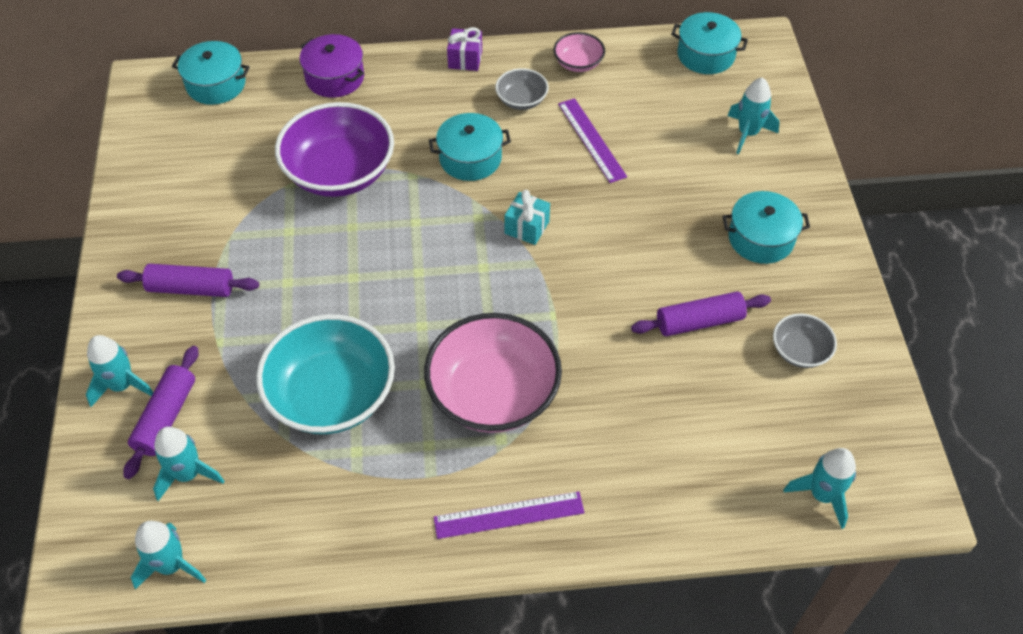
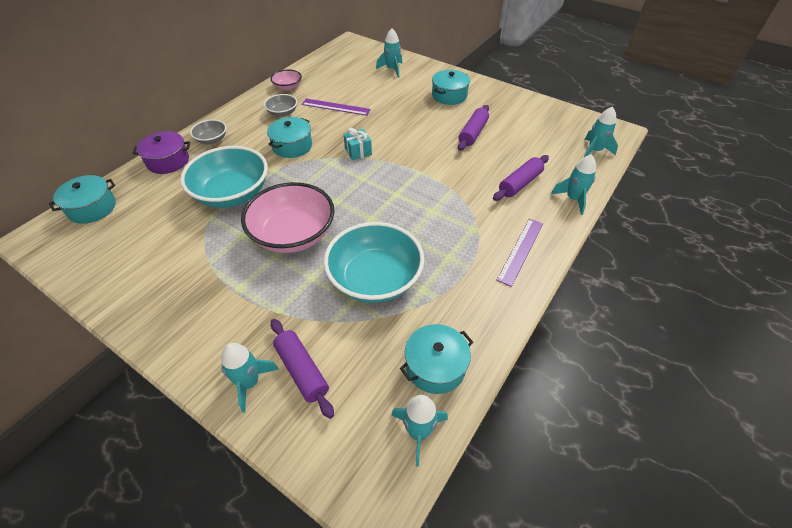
camera: 50 degrees left, 5 degrees down
purple rolling pin [117,264,259,297] -> purple rolling pin moved to [493,155,549,201]
turquoise rocket [153,427,224,501] -> turquoise rocket moved to [551,154,596,215]
purple bowl [275,102,394,197] -> turquoise bowl [180,146,268,208]
pink bowl [424,313,562,433] -> pink bowl moved to [241,182,335,253]
purple gift [447,27,482,71] -> none
turquoise pot [671,12,748,74] -> turquoise pot moved to [400,324,473,394]
grey bowl [773,313,837,368] -> grey bowl moved to [190,119,226,144]

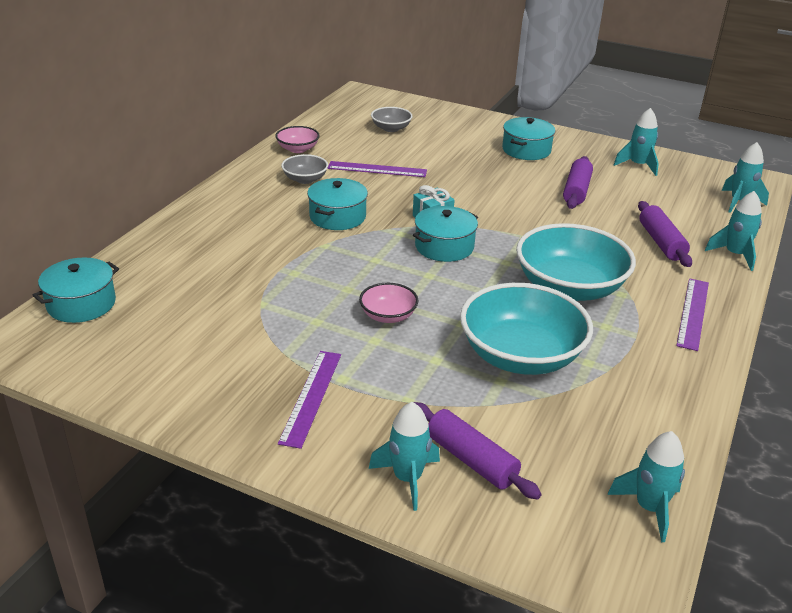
camera: 10 degrees left, 15 degrees down
purple pot [133,131,190,174] -> none
turquoise bowl [180,146,268,208] -> turquoise bowl moved to [516,223,636,301]
grey bowl [190,119,226,144] -> grey bowl moved to [371,107,412,132]
pink bowl [241,182,335,253] -> pink bowl [359,283,419,323], size x0.48
turquoise rocket [376,28,402,78] -> turquoise rocket moved to [614,108,659,176]
turquoise pot [400,324,473,394] -> turquoise pot moved to [413,206,478,262]
purple rolling pin [493,155,549,201] -> purple rolling pin turned 45 degrees counterclockwise [638,201,692,267]
none -> purple ruler [278,351,341,449]

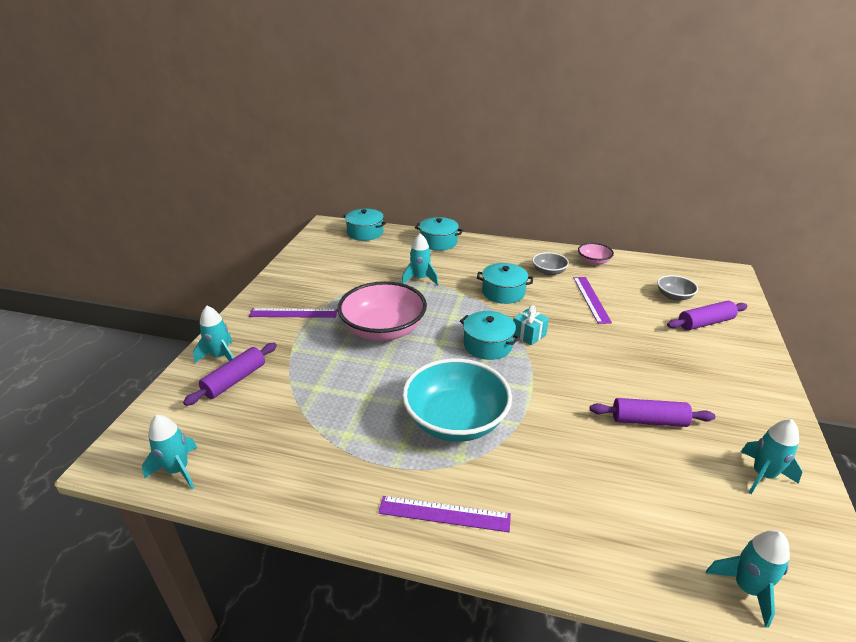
camera: 80 degrees right, 0 degrees up
pink bowl [359,283,419,323] -> pink bowl [338,281,427,341], size x2.09
turquoise bowl [460,283,593,375] -> none
turquoise pot [502,117,556,160] -> turquoise pot moved to [415,217,463,251]
purple rolling pin [638,201,692,267] -> purple rolling pin moved to [667,301,748,330]
turquoise rocket [705,191,762,271] -> turquoise rocket moved to [402,233,438,285]

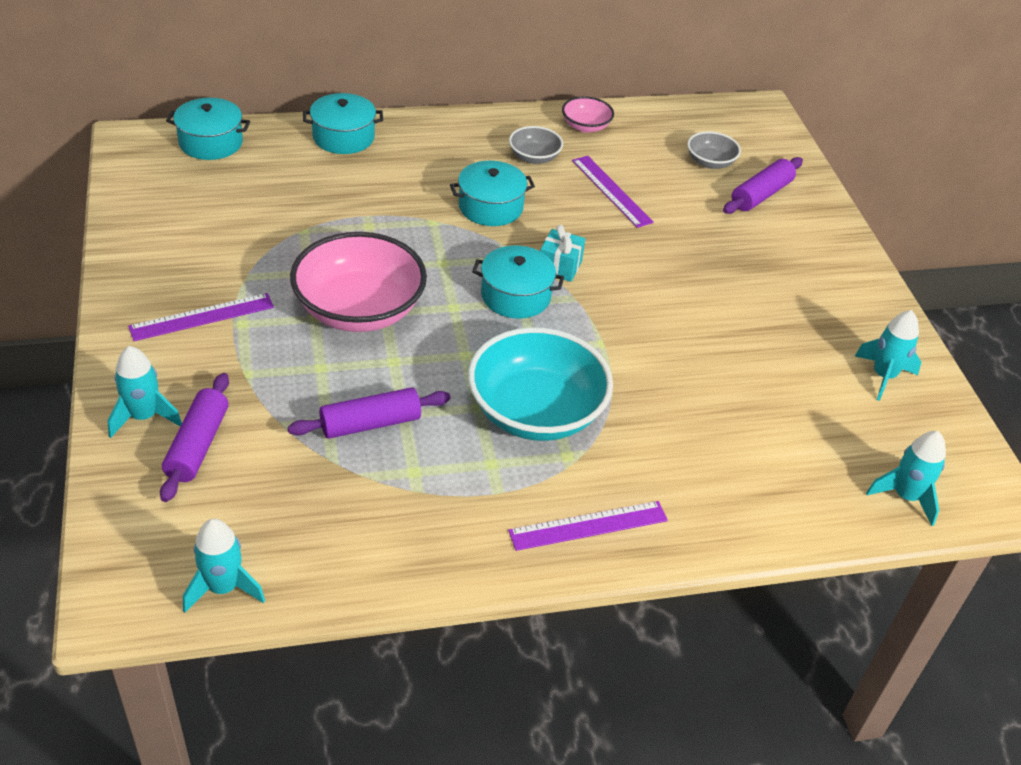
camera: 30 degrees left, 10 degrees up
turquoise rocket [402,233,438,285] -> none
purple rolling pin [590,398,715,427] -> purple rolling pin moved to [288,387,450,439]

